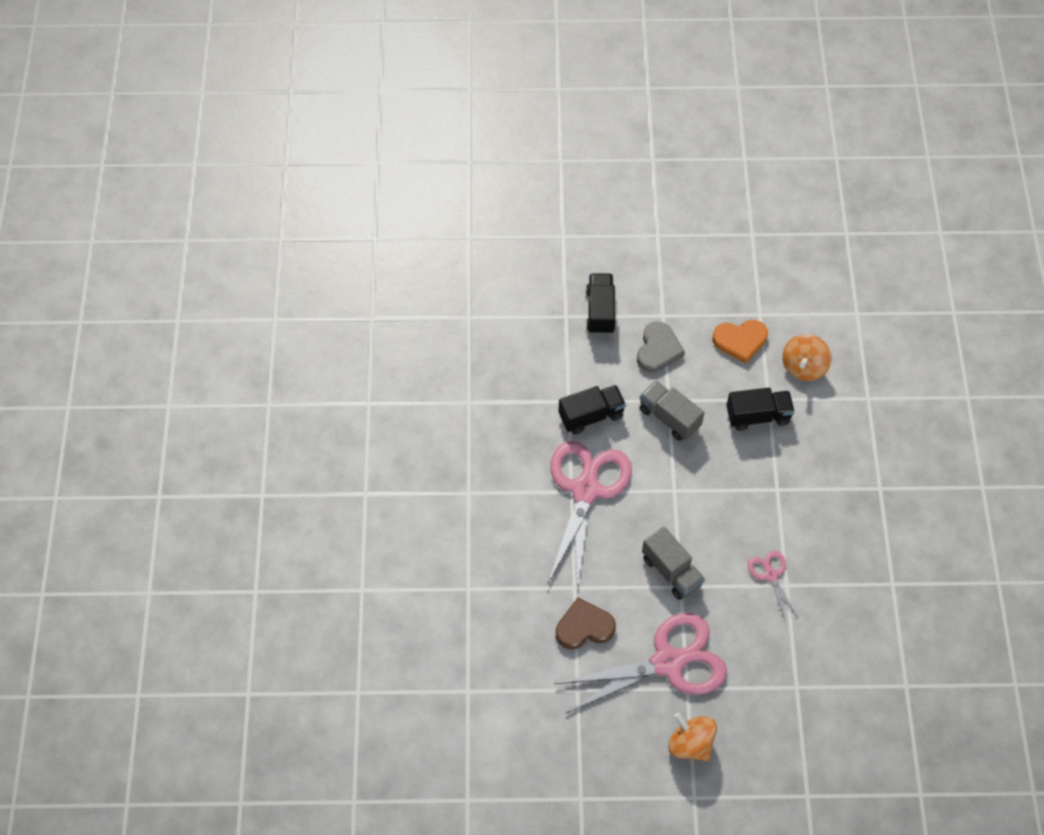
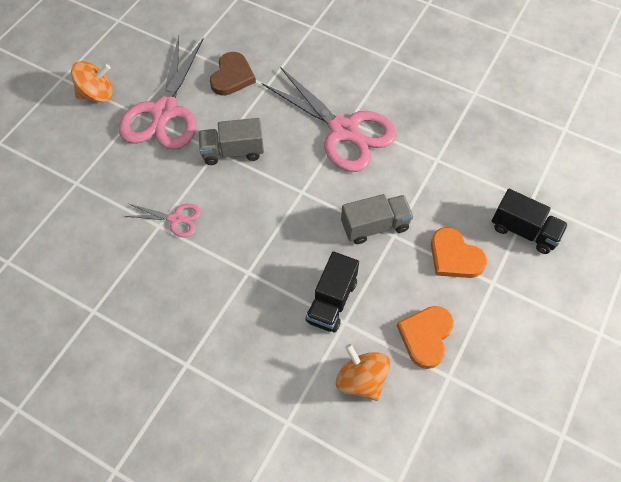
camera: 120 degrees right, 0 degrees up
black truck [558,385,626,435] -> none
grey heart [637,321,685,372] -> orange heart [431,227,487,278]

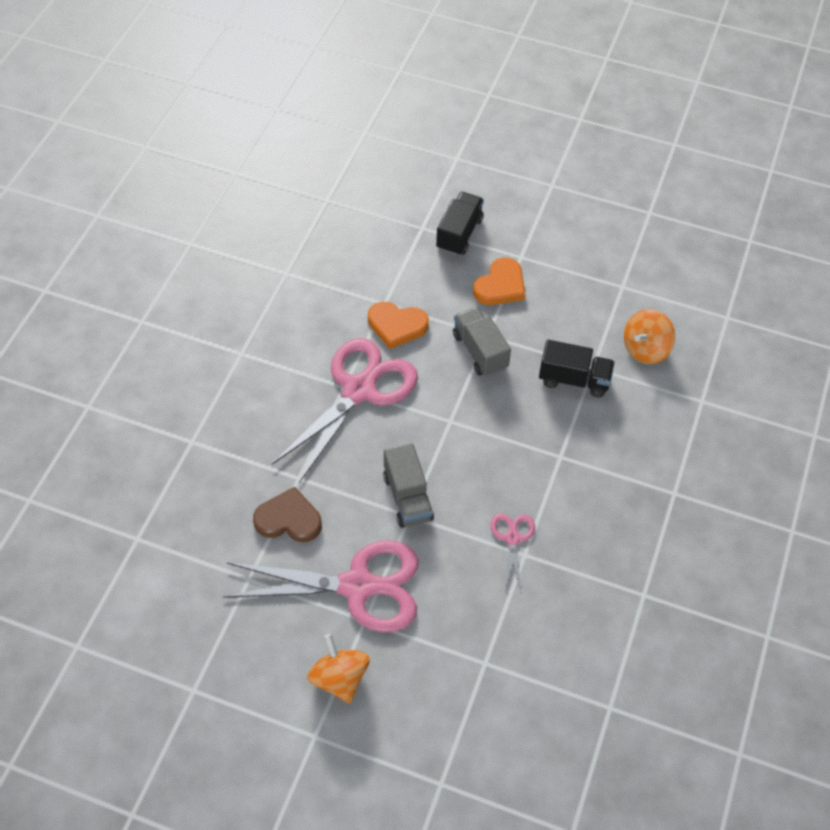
camera: 100 degrees left, 5 degrees down
orange heart [397,306,454,369] -> orange heart moved to [368,302,429,349]

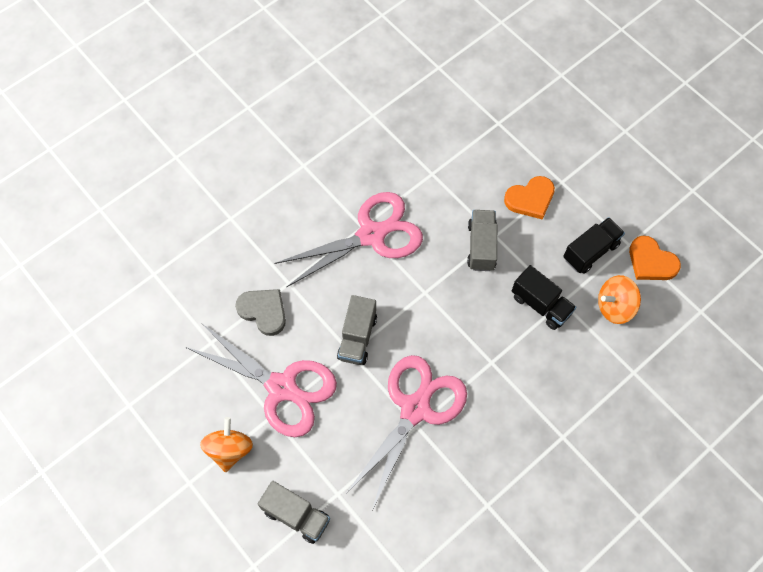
camera: 30 degrees right, 10 degrees up
brown heart [253,487,322,542] -> grey heart [235,289,286,336]
orange heart [368,302,429,349] -> orange heart moved to [629,236,681,280]
black truck [436,192,484,256] -> black truck moved to [563,217,625,274]
pink scissors [490,513,535,590] -> pink scissors [346,355,467,510], size x2.17
none -> grey truck [258,481,330,544]

